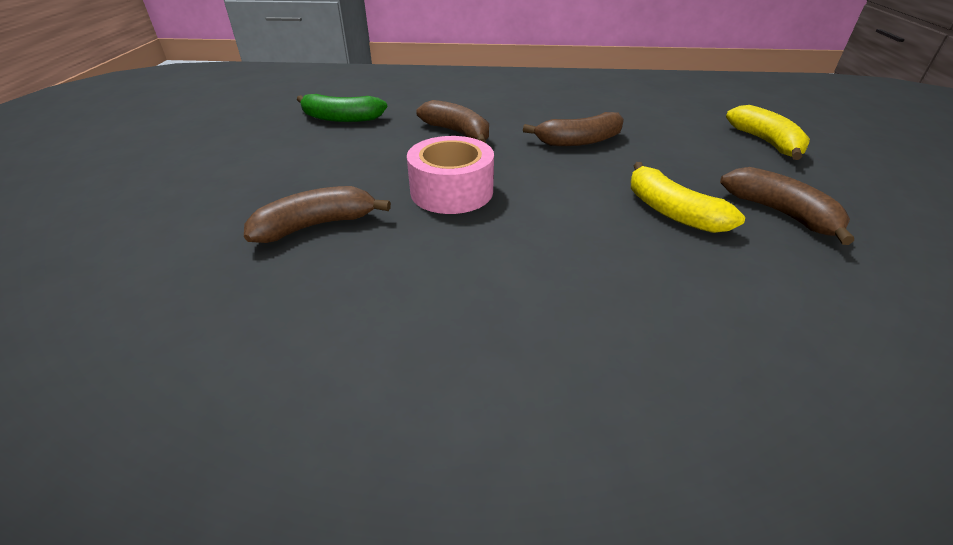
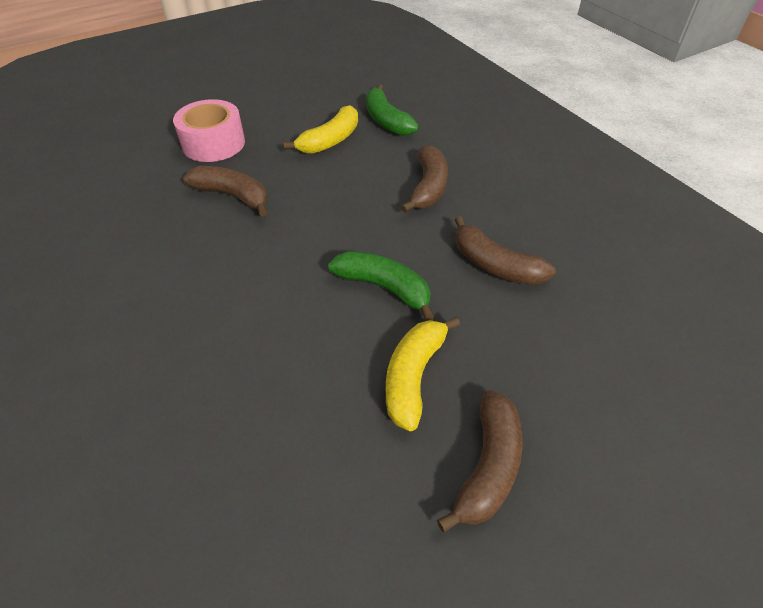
camera: 55 degrees right, 10 degrees up
pink tape [407,136,494,214] -> pink tape moved to [173,99,245,162]
yellow banana [726,105,810,160] -> yellow banana moved to [283,105,358,154]
none -> green banana [328,251,434,321]

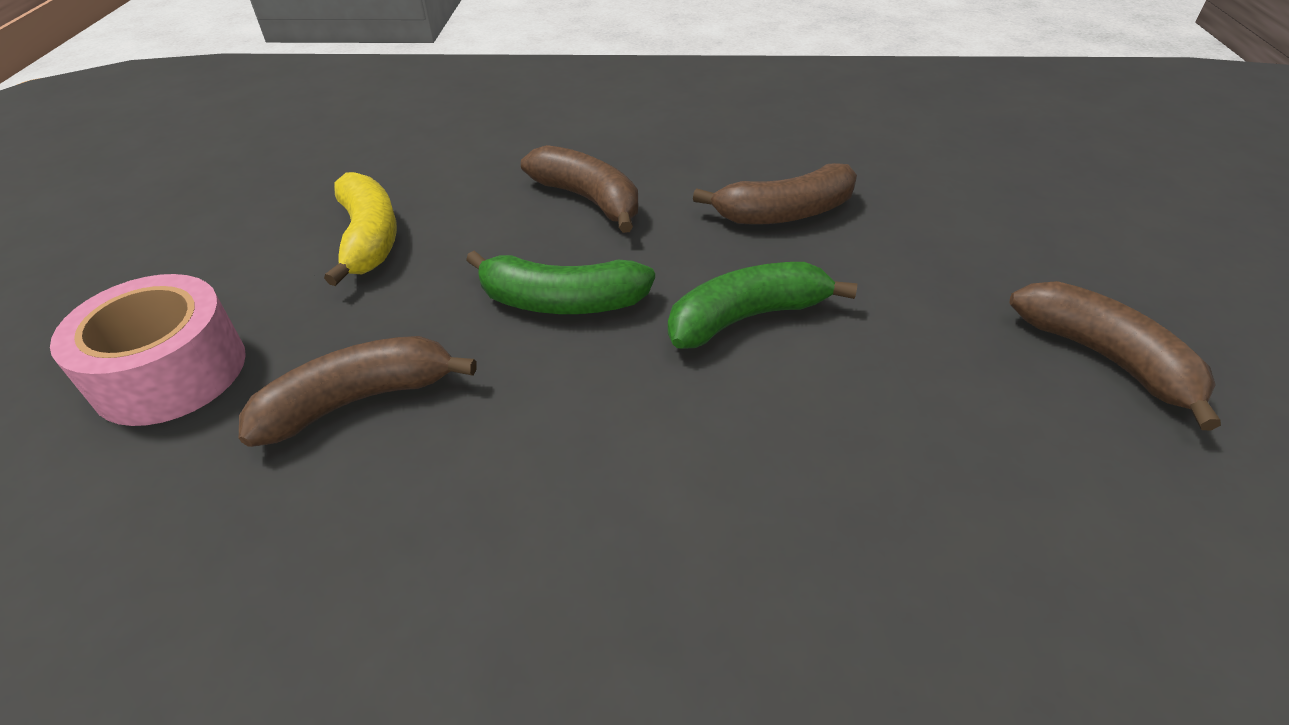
camera: 55 degrees left, 5 degrees down
green banana [366,84,419,136] -> green banana moved to [466,251,655,314]
yellow banana [386,317,460,431] -> none

